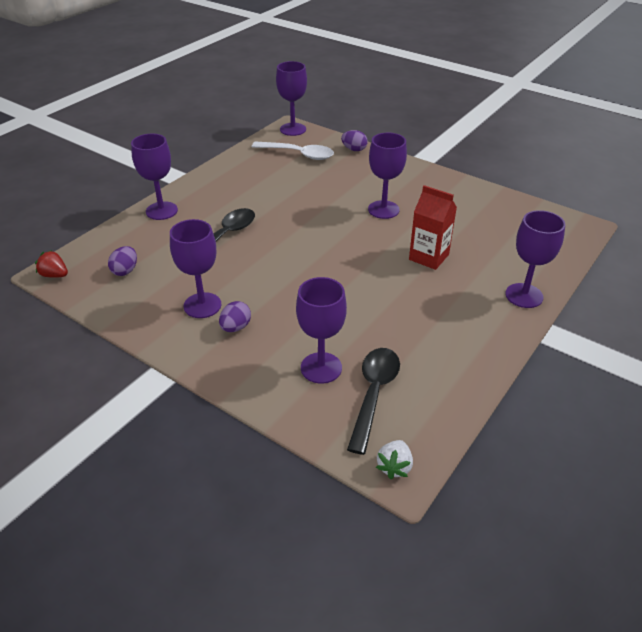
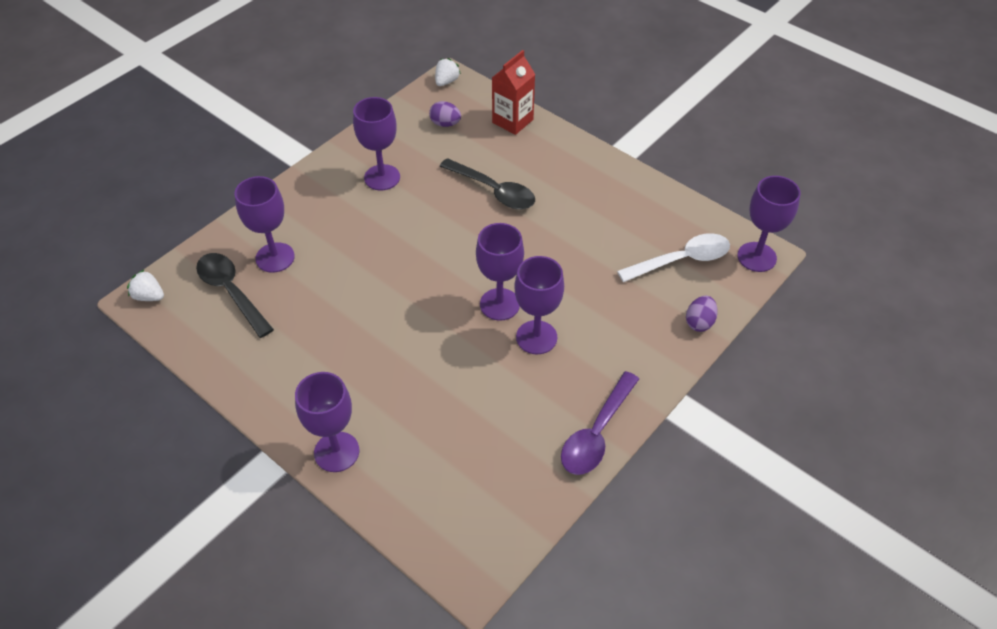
camera: 95 degrees right, 10 degrees up
red strawberry [35,250,68,278] -> white strawberry [435,58,461,86]
purple goblet [131,134,178,220] -> purple goblet moved to [476,223,524,321]
purple egg [219,301,251,332] -> none
white spoon [252,141,334,160] -> white spoon turned 135 degrees counterclockwise [617,233,730,282]
black spoon [347,348,400,455] -> black spoon turned 150 degrees counterclockwise [196,253,274,338]
red carton [409,185,457,270] -> red carton moved to [492,50,535,135]
none -> purple spoon [561,371,639,475]

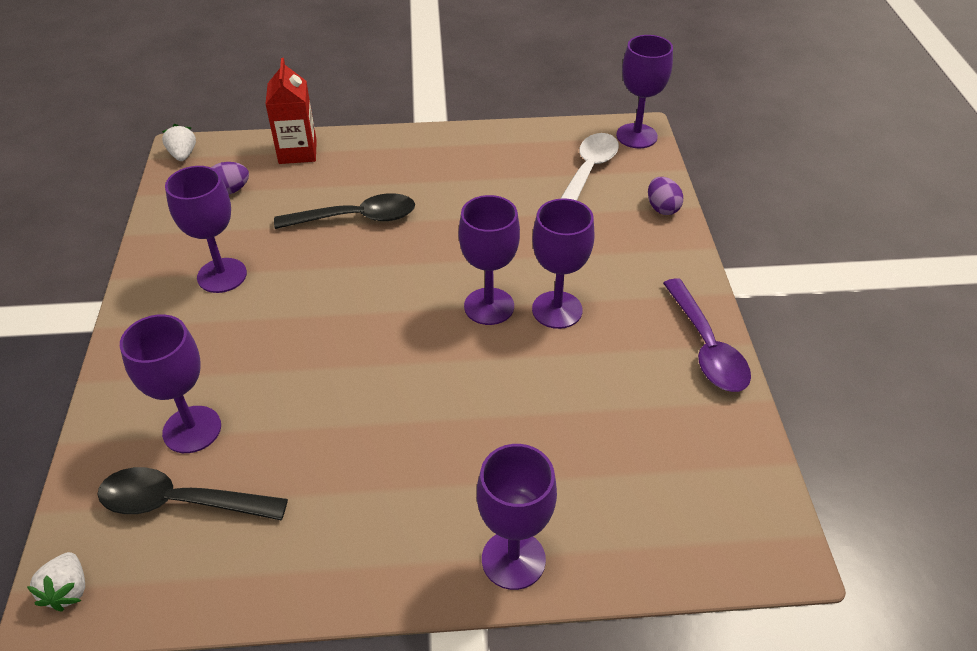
camera: 45 degrees left, 5 degrees down
white strawberry [127,270,164,301] -> white strawberry turned 75 degrees counterclockwise [27,552,85,611]

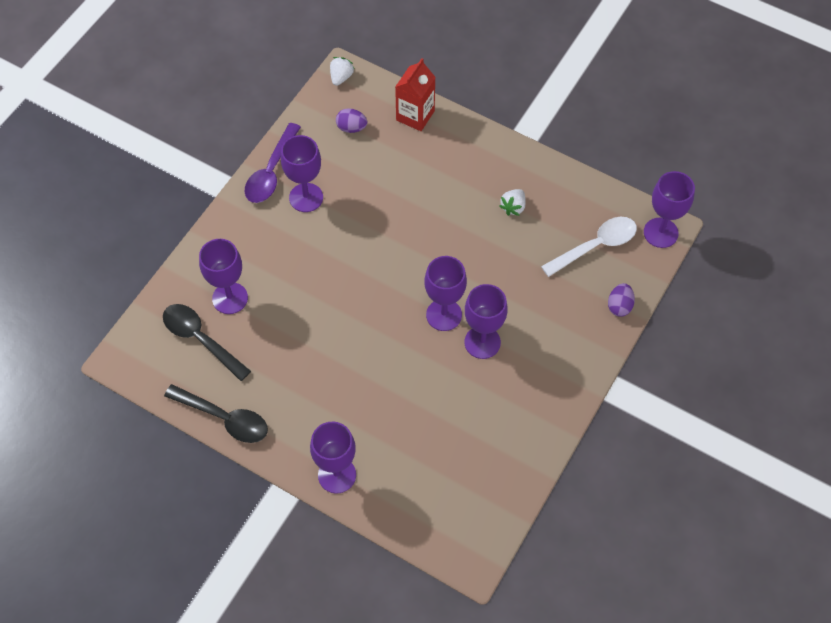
camera: 35 degrees right, 15 degrees up
white strawberry [27,552,85,611] -> white strawberry moved to [499,189,526,216]
black spoon [274,193,415,229] -> black spoon moved to [164,384,268,443]
purple spoon [663,278,751,392] -> purple spoon moved to [244,123,301,203]

